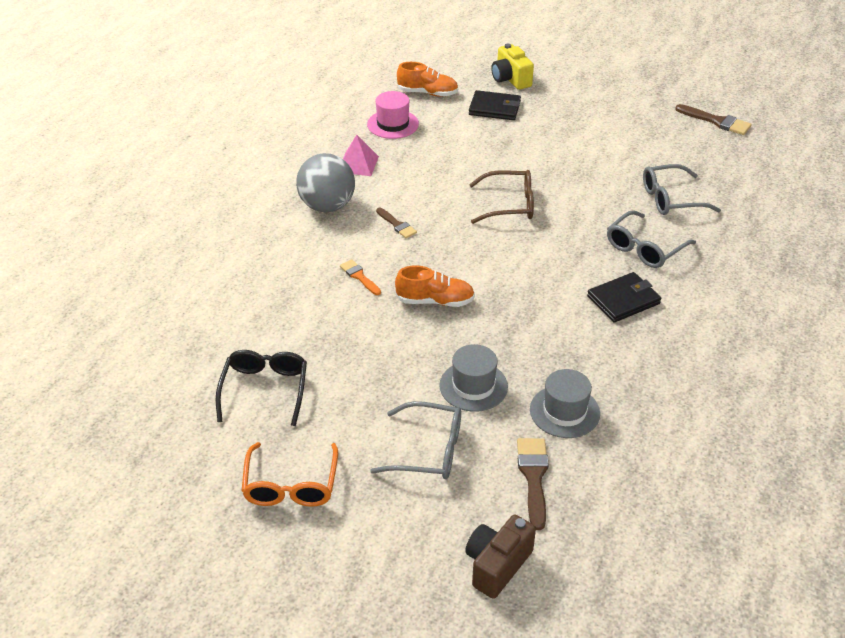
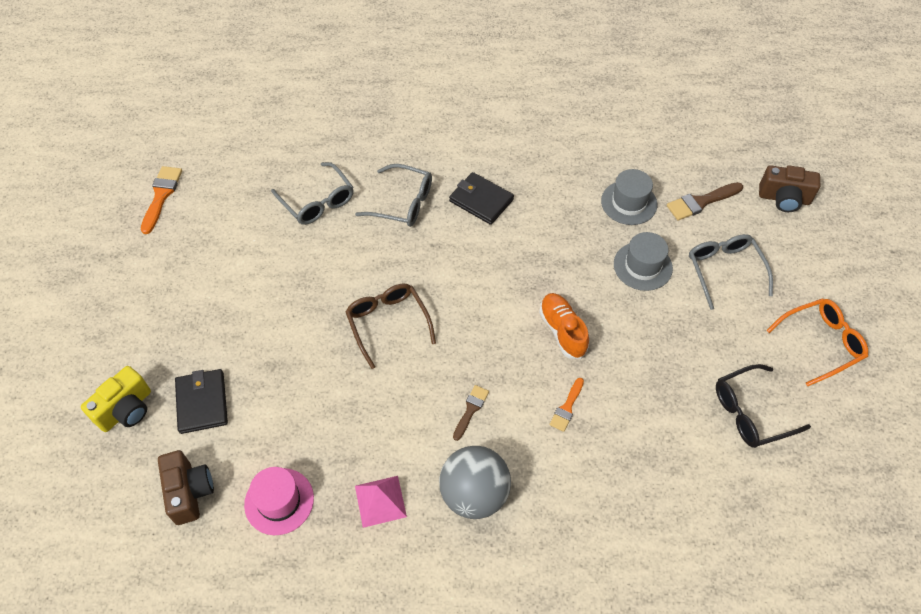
camera: 115 degrees left, 15 degrees up
orange shoe [397,62,458,97] -> brown camera [158,450,214,525]
brown brush [675,104,752,135] -> orange brush [141,166,182,234]

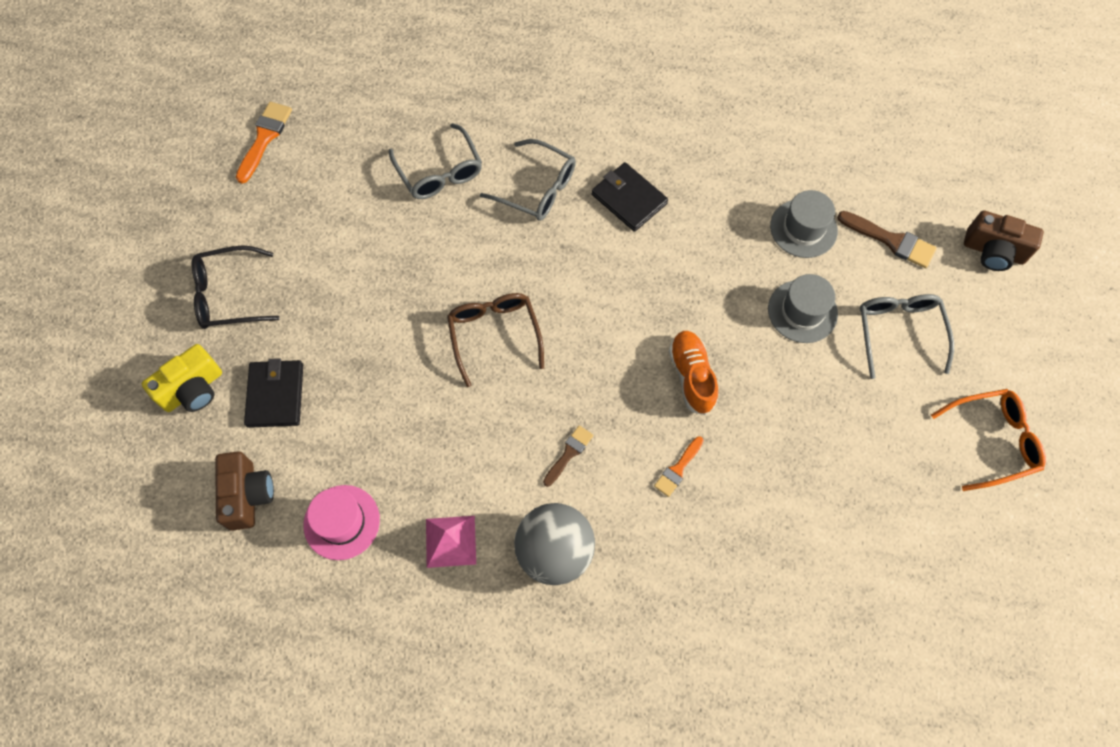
camera: 10 degrees right, 10 degrees up
brown brush [667,182,743,220] -> brown brush turned 135 degrees counterclockwise [837,211,937,268]
black glasses [716,364,811,448] -> black glasses moved to [192,245,279,329]

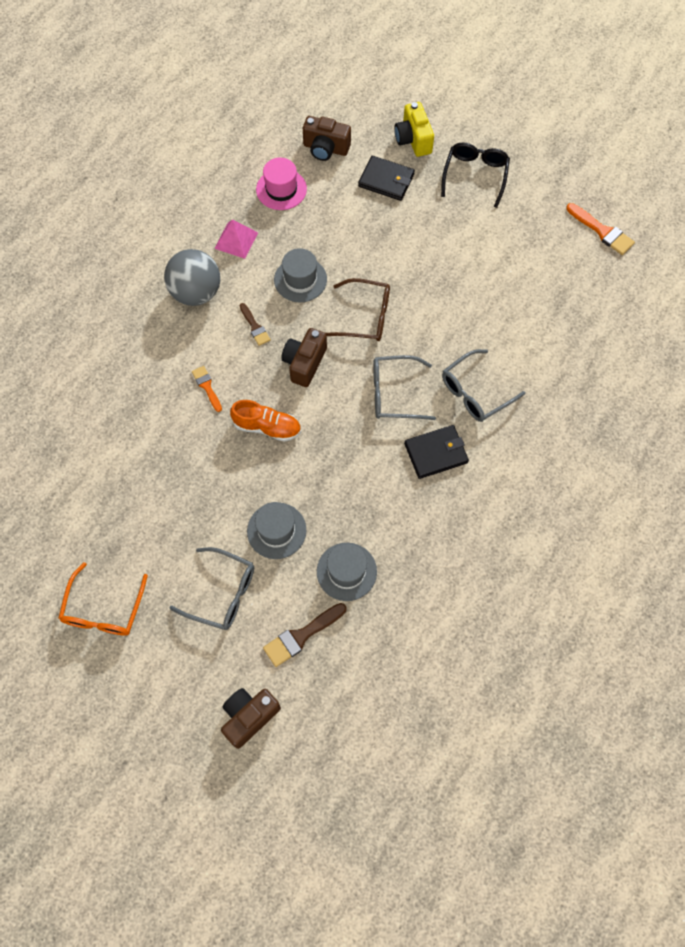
camera: 115 degrees right, 0 degrees up
grey glasses [389,123,482,199] -> grey glasses moved to [373,355,436,420]
none -> grey hat [274,248,327,302]
none -> brown camera [281,328,327,387]

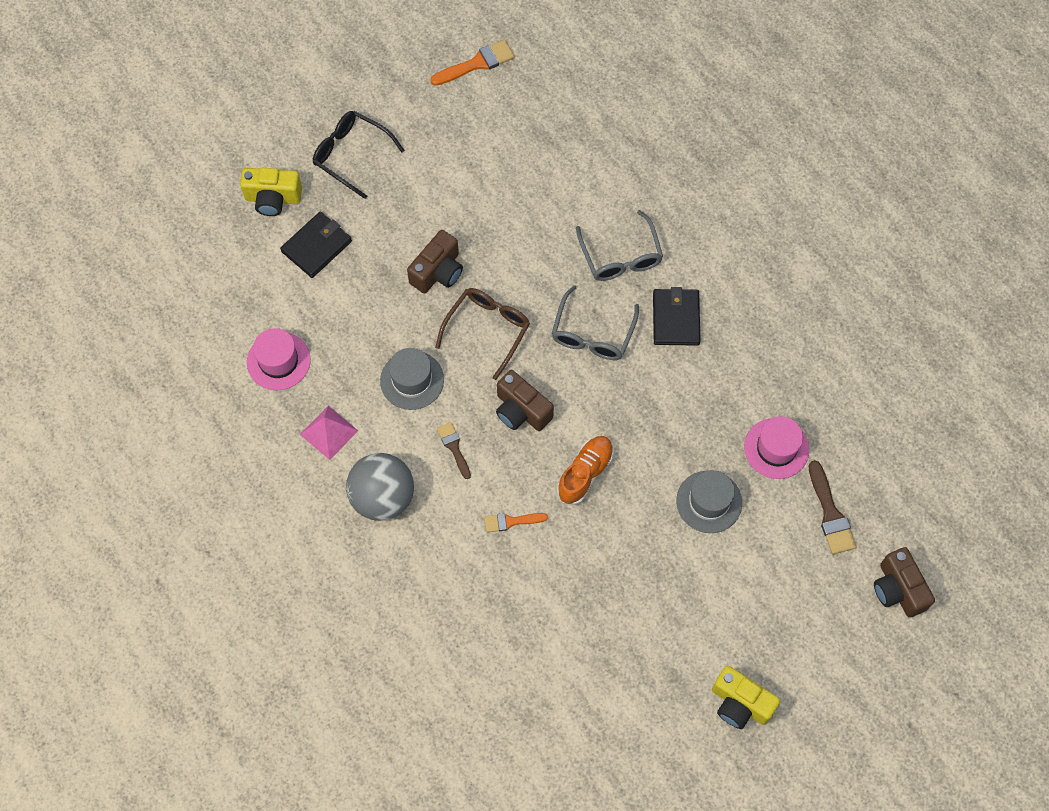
camera: 70 degrees left, 0 degrees up
orange glasses [59,562,148,636] -> yellow camera [712,666,780,729]
grey glasses [169,547,254,630] -> none
brown brush [240,303,271,346] -> brown brush turned 105 degrees counterclockwise [437,422,471,479]
brown camera [303,116,351,161] -> brown camera moved to [407,230,463,293]
grey hat [317,543,377,601] -> pink hat [744,416,809,479]

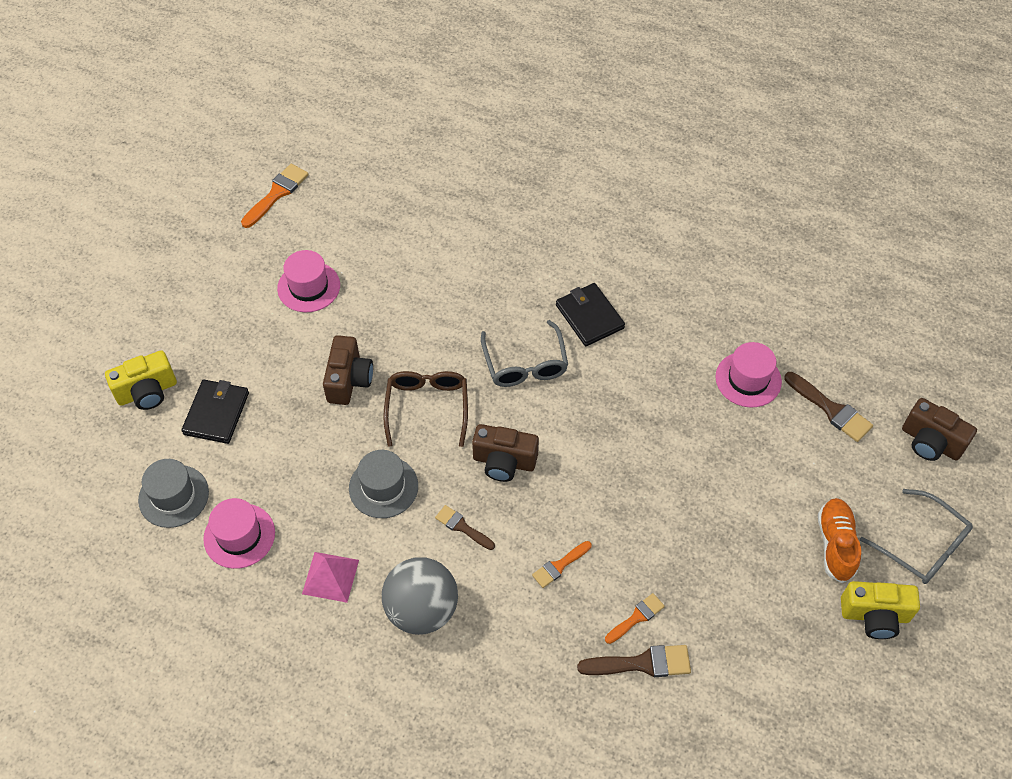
camera: 30 degrees left, 10 degrees down
black glasses [313,111,405,199] -> none
orange shoe [557,436,614,505] -> orange shoe moved to [818,498,861,583]
grey glasses [576,210,663,281] -> grey glasses moved to [860,489,973,584]
grey hat [676,470,742,533] -> grey hat moved to [138,459,209,528]
none -> pink hat [277,250,340,312]
none -> brown brush [577,645,691,677]
none -> orange brush [605,593,665,644]

